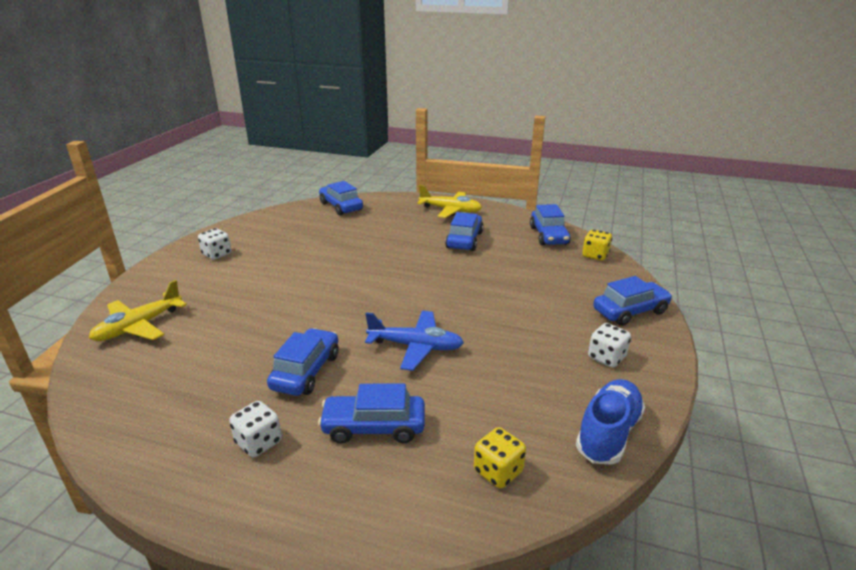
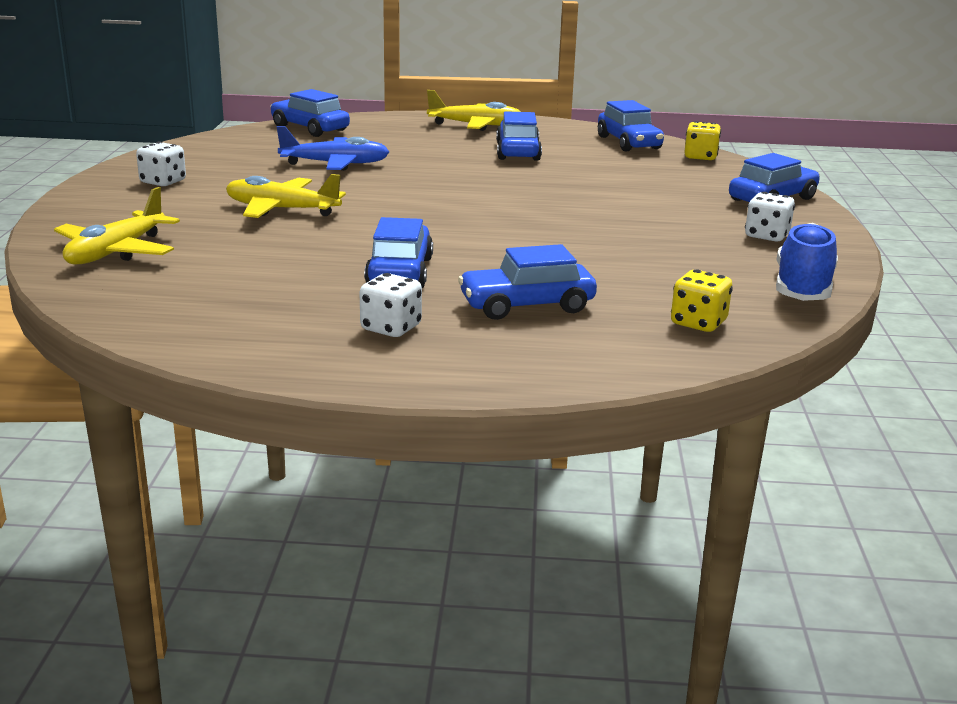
camera: 15 degrees left, 5 degrees down
blue plane [365,311,464,371] -> blue plane moved to [277,126,389,171]
none -> yellow plane [226,174,346,218]

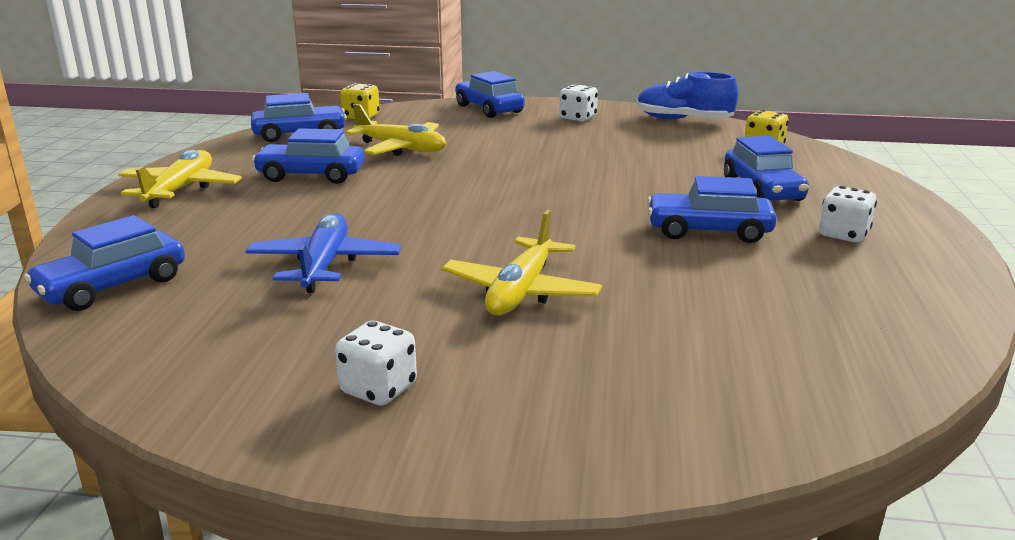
camera: 85 degrees left, 0 degrees up
yellow plane [54,187,180,264] -> yellow plane moved to [345,104,446,156]

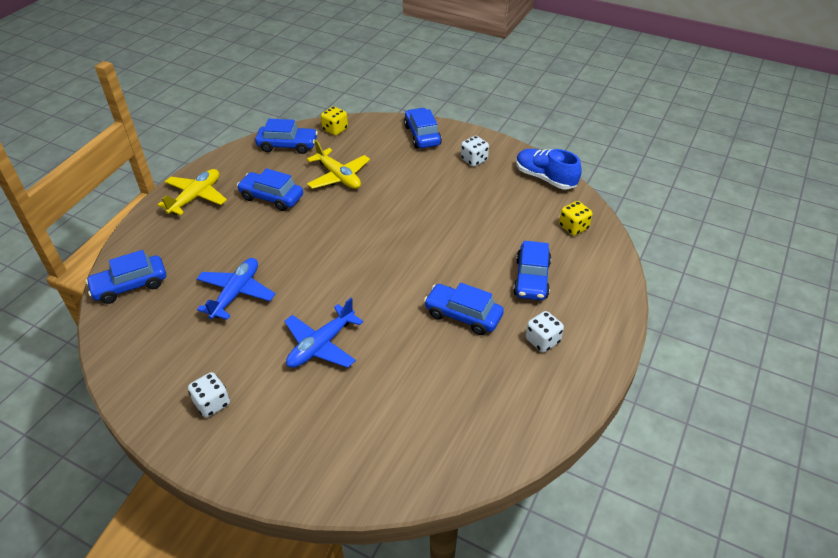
camera: 20 degrees right, 20 degrees up
yellow plane [442,210,602,315] -> blue plane [284,298,363,368]

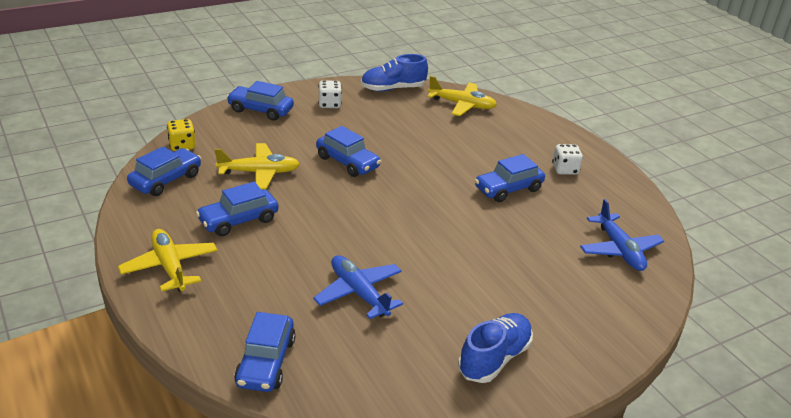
camera: 60 degrees left, 10 degrees down
white dice [188,372,230,417] -> blue shoe [458,313,533,383]
blue plane [284,298,363,368] -> blue plane moved to [580,199,664,271]
blue car [513,241,551,300] -> blue car moved to [316,126,381,177]
yellow dice [559,201,592,236] -> yellow plane [427,76,497,116]

